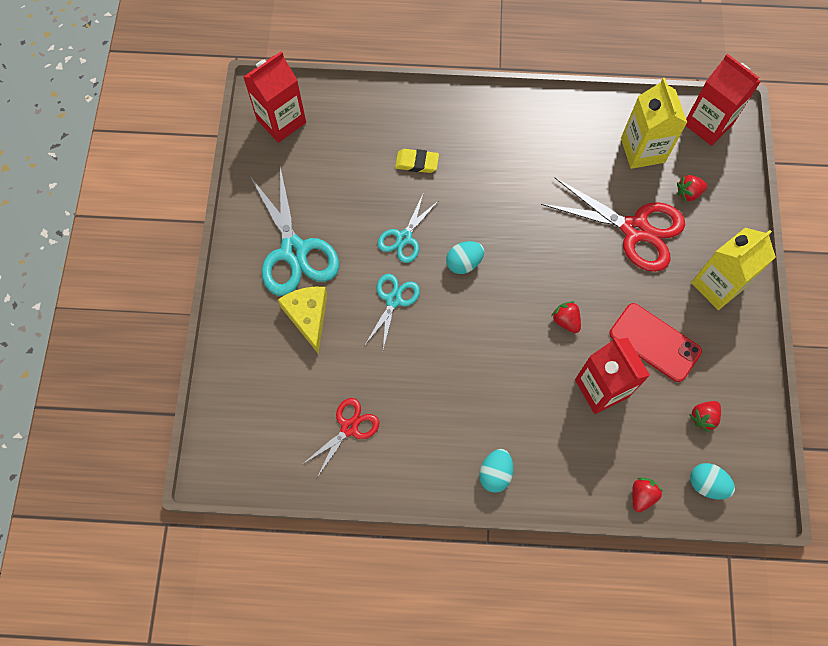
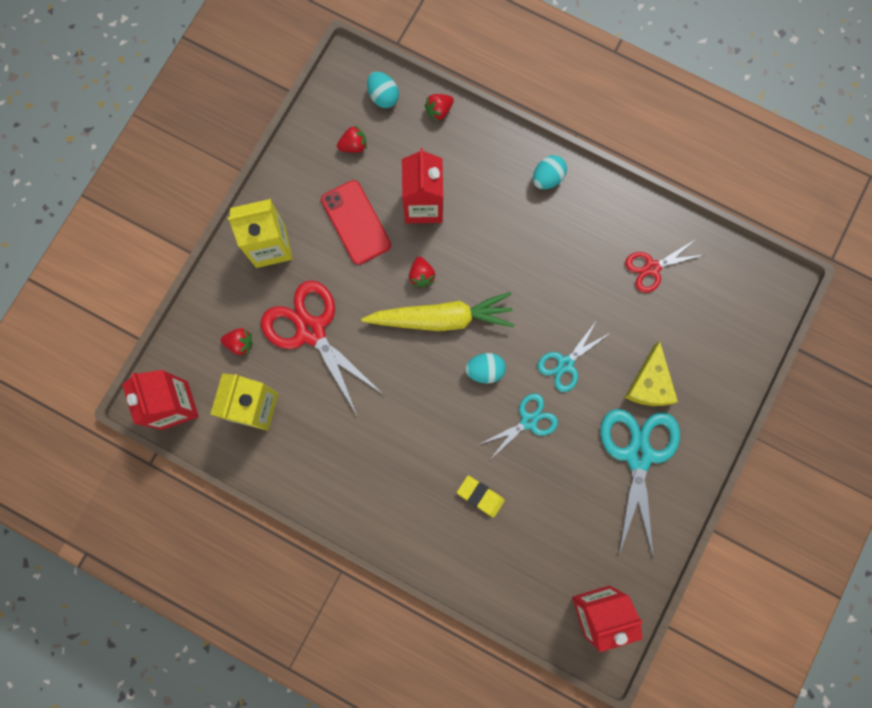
camera: 155 degrees left, 10 degrees up
none -> yellow carrot [361,292,514,331]

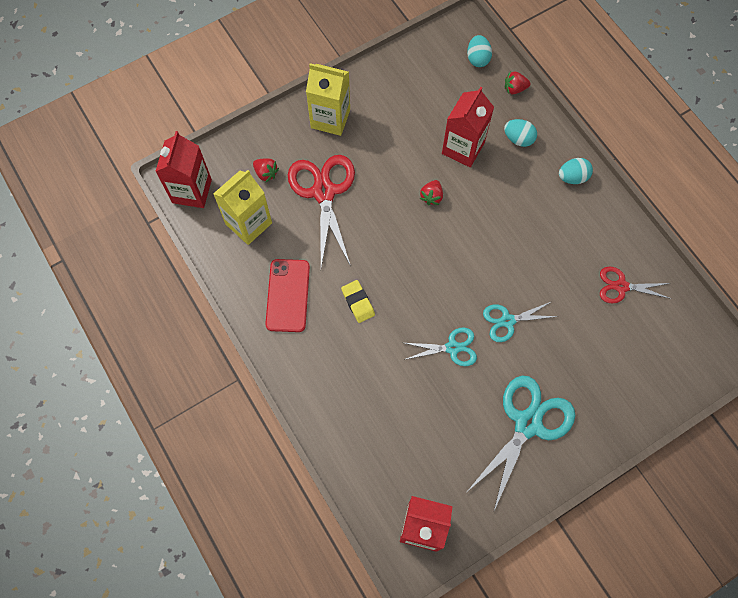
camera: 30 degrees right, 10 degrees down
red phone [321,180,391,265] -> red phone moved to [265,259,310,332]
red strawberry [337,125,367,153] -> none
yellow carrot [361,292,514,331] -> none
yellow eraser [457,475,505,518] -> yellow eraser moved to [341,280,375,323]
turquoise egg [465,353,506,383] -> turquoise egg moved to [504,119,537,147]
yellow cheese [625,341,678,406] -> none

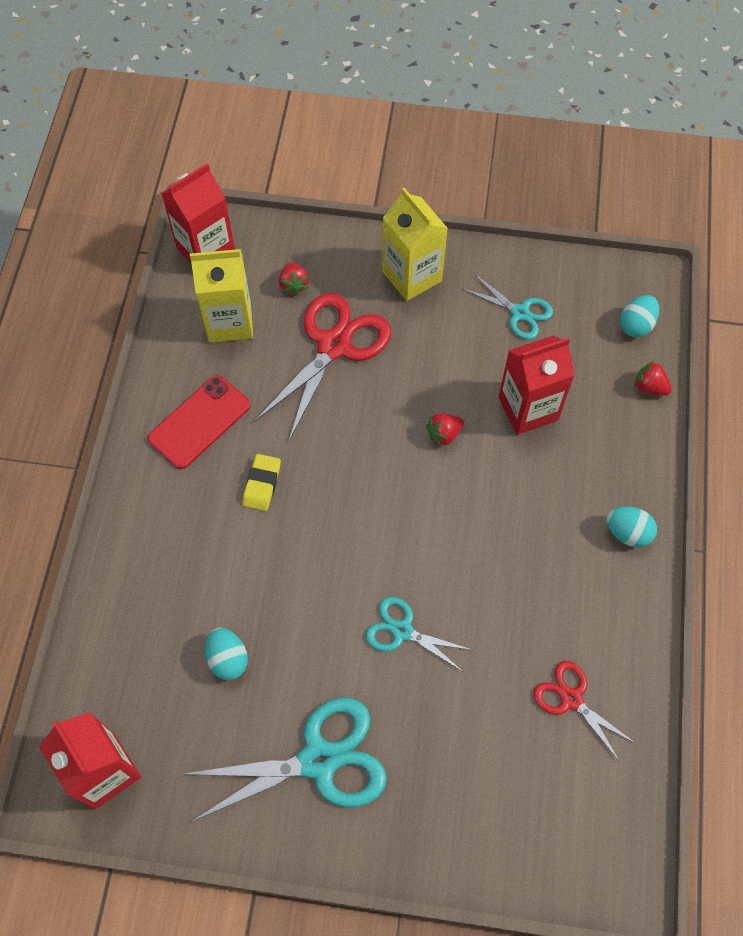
camera: 40 degrees right, 5 degrees down
turquoise scissors [404,327,477,366] -> turquoise scissors moved to [463,274,553,339]
turquoise egg [504,119,537,147] -> turquoise egg moved to [205,628,248,680]

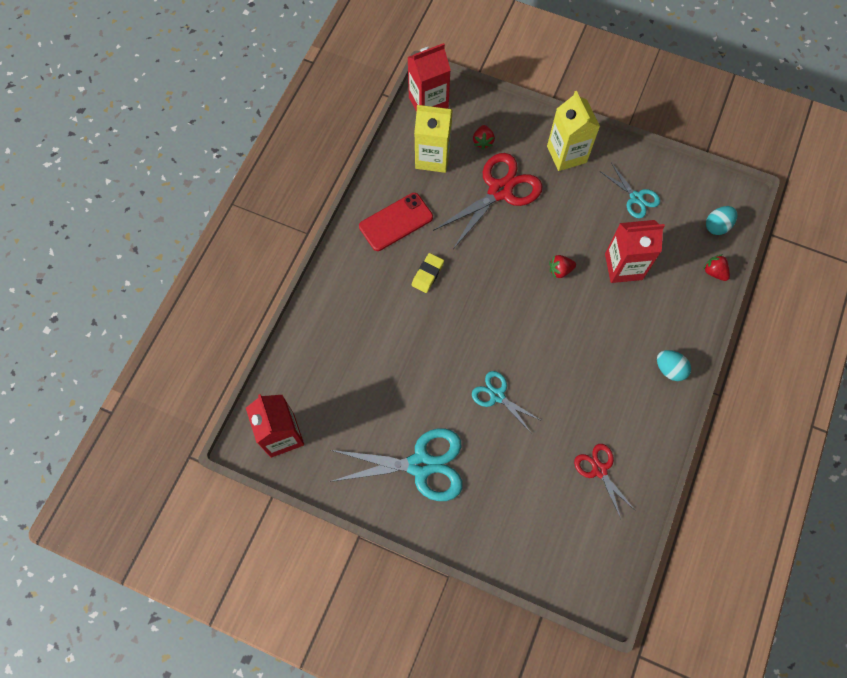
camera: 15 degrees right, 5 degrees up
turquoise egg [205,628,248,680] -> none

